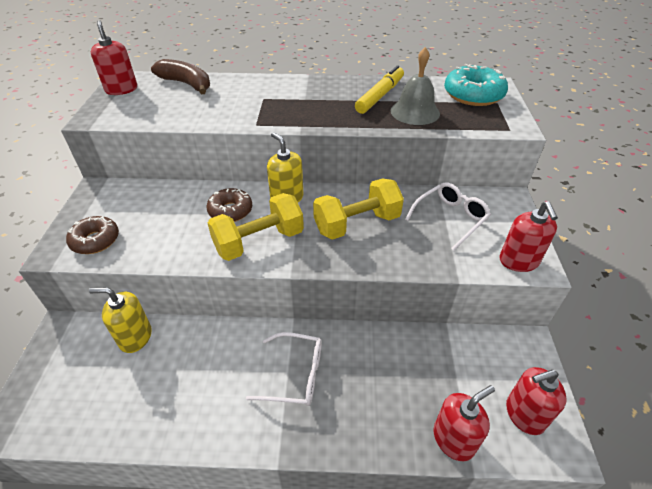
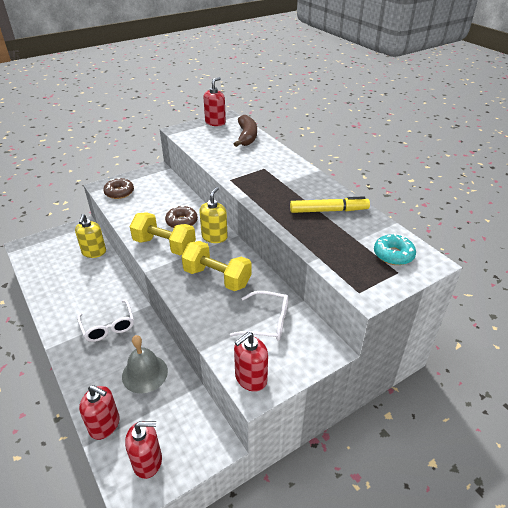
camera: 55 degrees right, 5 degrees down
yellow soap dispenser [89,287,152,353] -> yellow soap dispenser turned 150 degrees counterclockwise [75,214,106,258]
grey bell [391,47,440,125] -> grey bell moved to [122,335,168,394]
turquoise donut [444,64,508,106] -> turquoise donut [374,233,416,265], size x0.67
red soap dispenser [506,367,566,435] -> red soap dispenser turned 135 degrees clockwise [125,421,162,479]

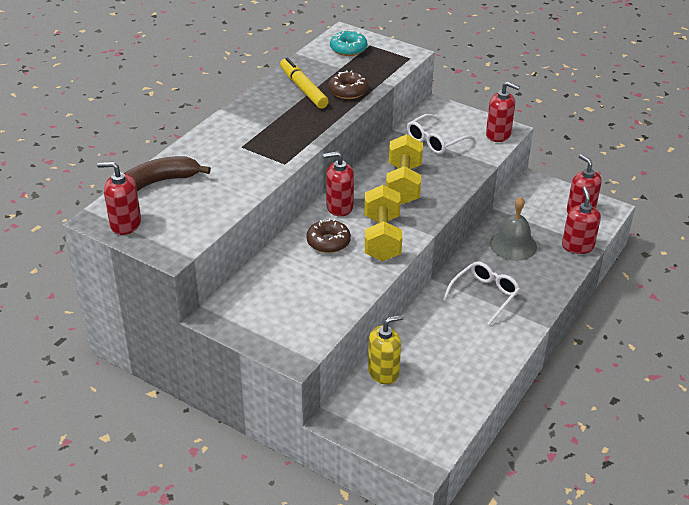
camera: 115 degrees left, 0 degrees up
brown donut [103,178,134,199] -> brown donut moved to [328,70,368,99]
yellow soap dispenser [200,187,228,243] -> red soap dispenser [323,151,354,217]
white glasses [230,291,288,341] -> white glasses turned 120 degrees counterclockwise [407,114,475,154]

